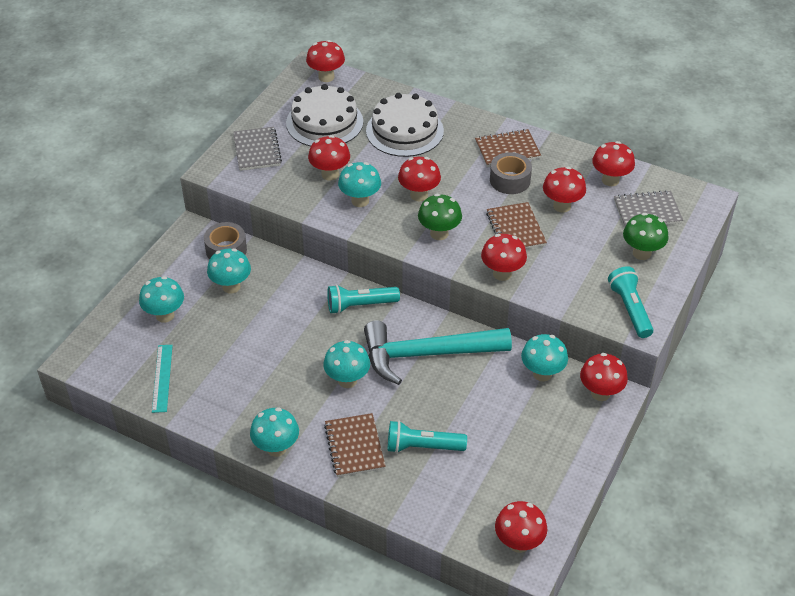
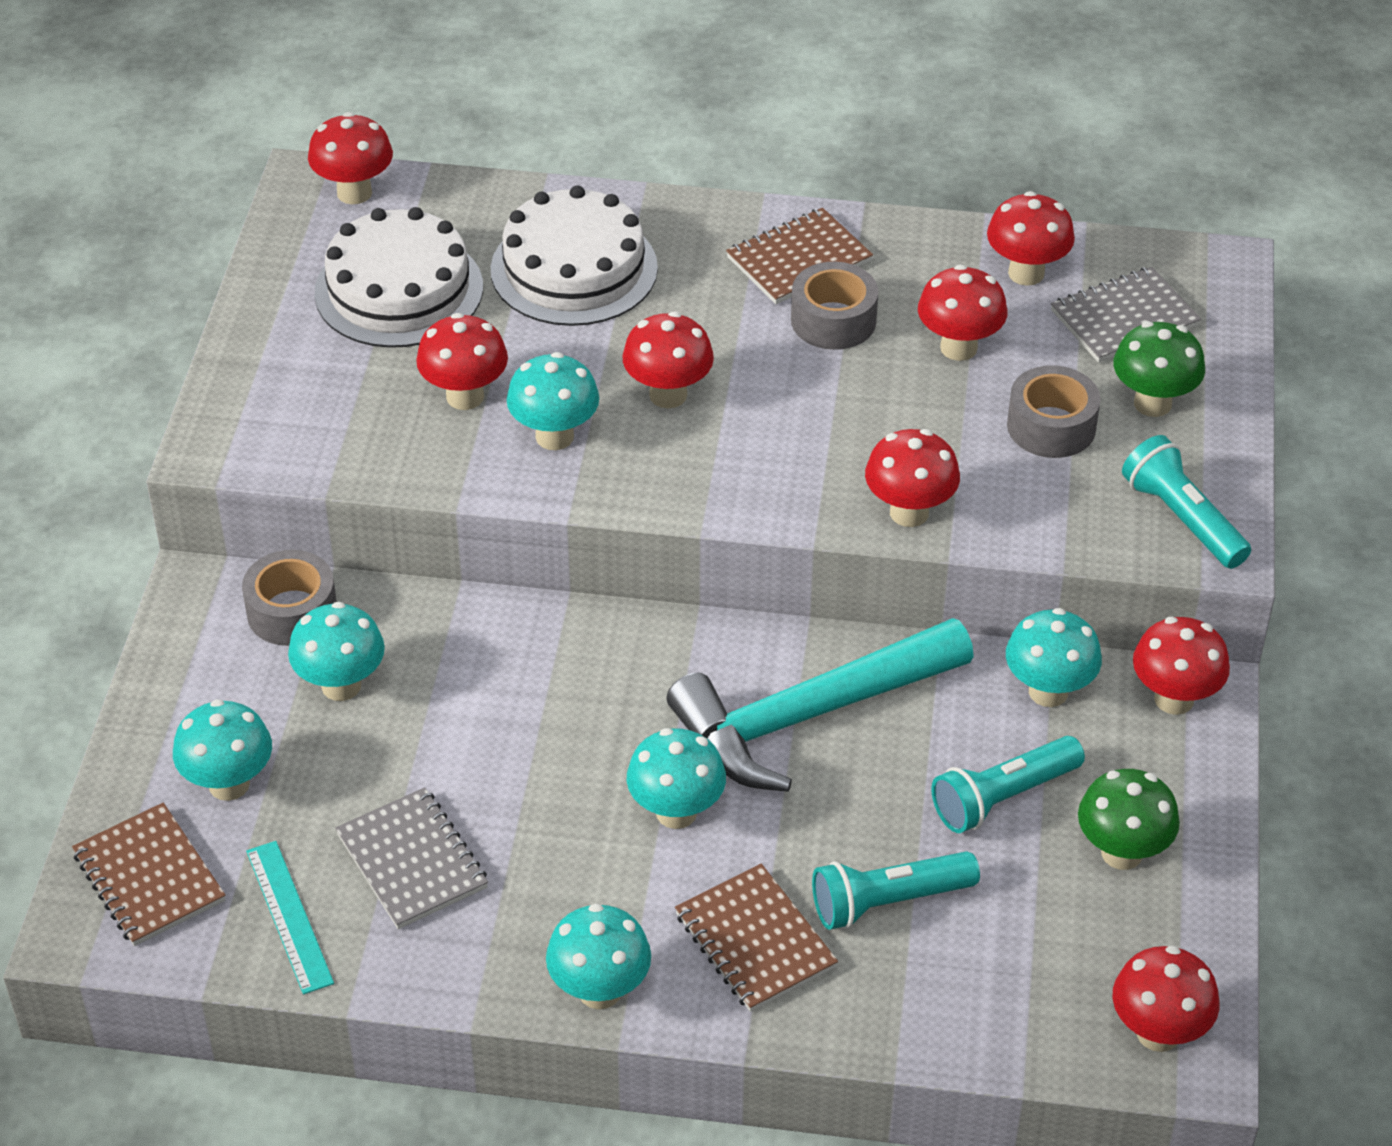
camera: 20 degrees left, 0 degrees up
grey notebook [233,127,282,171] -> grey notebook moved to [335,787,488,929]
turquoise flashlight [327,285,400,314] -> turquoise flashlight moved to [931,736,1085,833]
green mushroom [418,194,462,240] -> green mushroom moved to [1078,769,1180,870]
brown notebook [486,202,547,249] -> brown notebook moved to [72,803,226,946]
none -> grey tape [1007,365,1101,458]

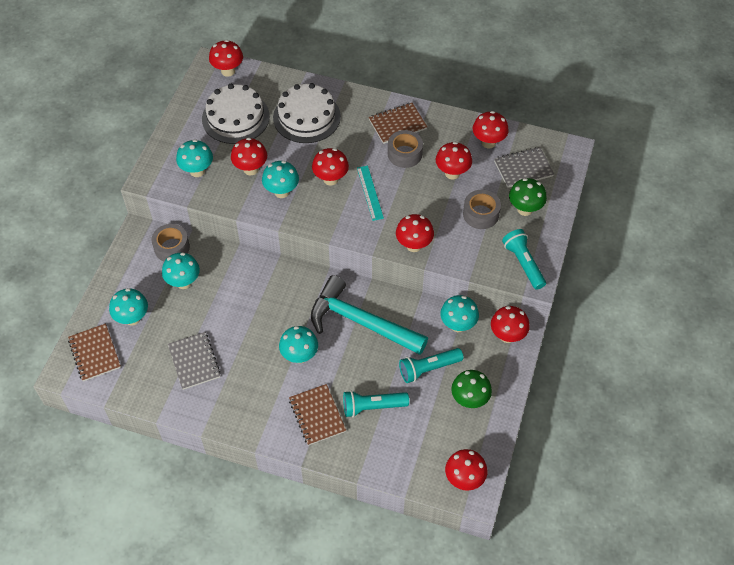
camera: 10 degrees right, 10 degrees up
turquoise ruler [246,841,334,994] -> turquoise ruler moved to [357,166,384,221]
turquoise mushroom [546,903,651,1009] -> turquoise mushroom moved to [176,139,213,177]
turquoise hammer [667,618,974,792] -> turquoise hammer turned 45 degrees clockwise [311,275,428,355]

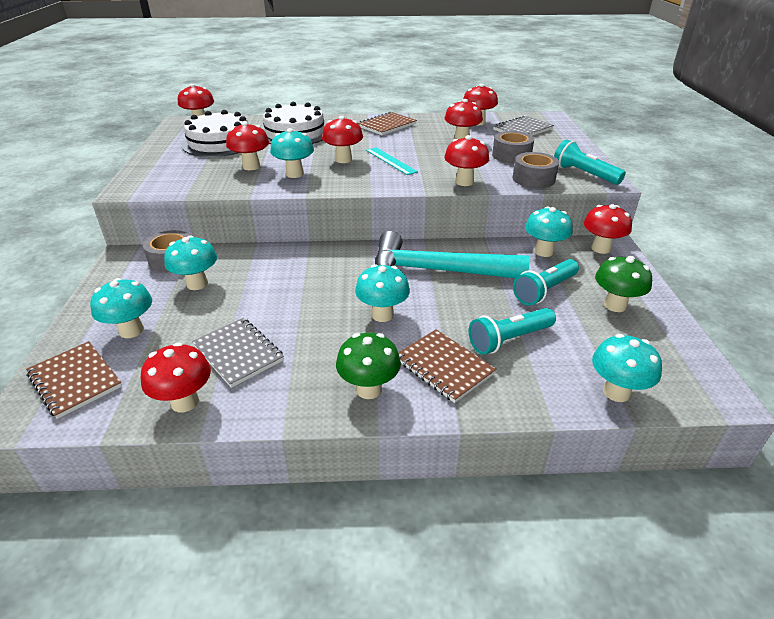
camera: 20 degrees left, 20 degrees down
turquoise mushroom [176,139,213,177] -> turquoise mushroom moved to [592,334,662,402]
grey tape [388,130,423,168] -> grey tape moved to [513,152,559,188]
red mushroom [445,449,487,491] -> red mushroom moved to [141,342,211,412]
green mushroom [509,178,547,216] -> green mushroom moved to [336,333,401,399]

